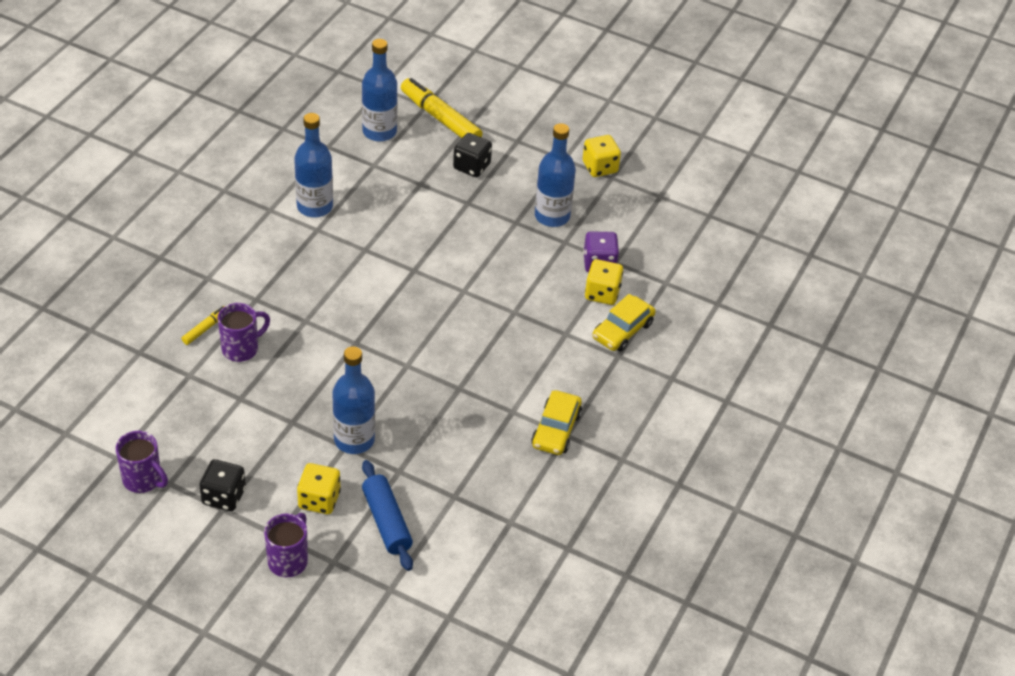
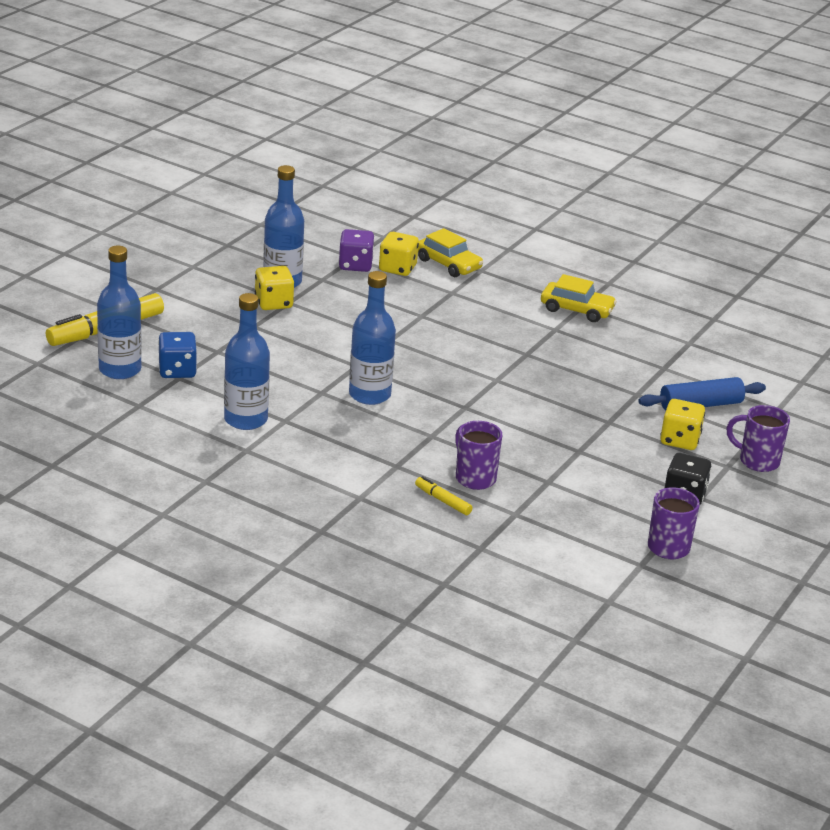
camera: 85 degrees left, 15 degrees down
blue bottle [332,346,375,454] -> blue bottle moved to [349,271,396,405]
black dice [453,133,492,177] -> none
yellow dice [583,135,621,177] -> yellow dice moved to [255,266,294,310]
none -> blue dice [158,332,197,378]

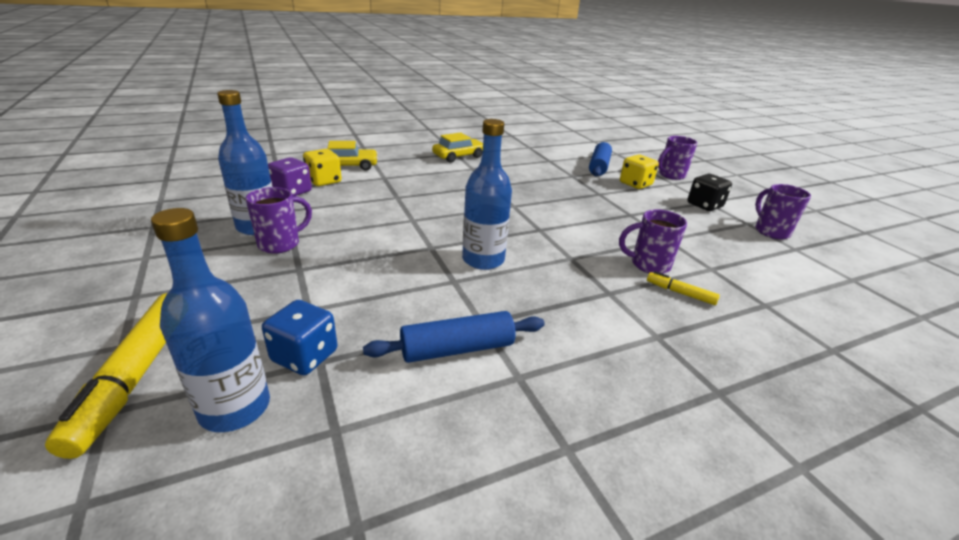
camera: 55 degrees left, 0 degrees up
blue bottle [224,293,270,430] -> blue rolling pin [363,311,545,363]
yellow dice [255,266,294,310] -> purple mug [246,187,312,254]
yellow marker [415,476,473,515] -> yellow marker turned 45 degrees clockwise [647,271,720,305]

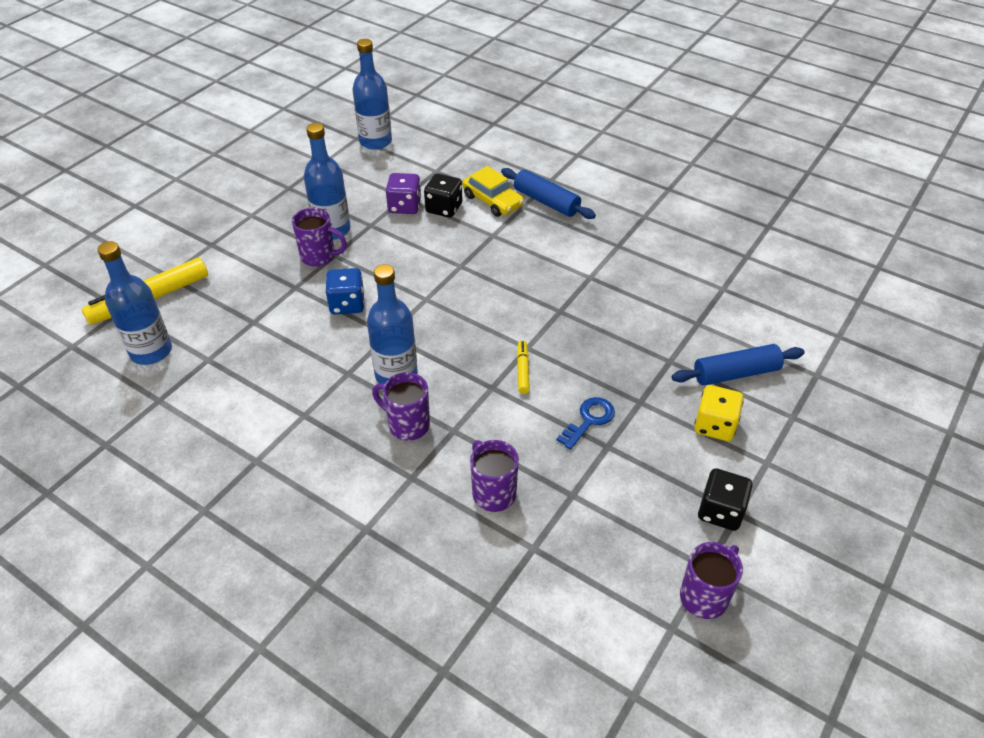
camera: 60 degrees right, 15 degrees up
blue dice [262,300,337,375] -> blue dice moved to [326,268,364,314]
yellow dice [303,149,342,186] -> black dice [424,174,462,218]
blue rolling pin [363,311,545,363] -> blue rolling pin moved to [501,168,596,219]
yellow car [432,132,483,163] -> none
yellow marker [647,271,720,305] -> yellow marker moved to [517,340,530,394]
purple mug [658,136,697,180] -> purple mug moved to [372,372,430,441]
none -> blue bottle [353,39,392,150]
none -> blue key [556,397,615,450]

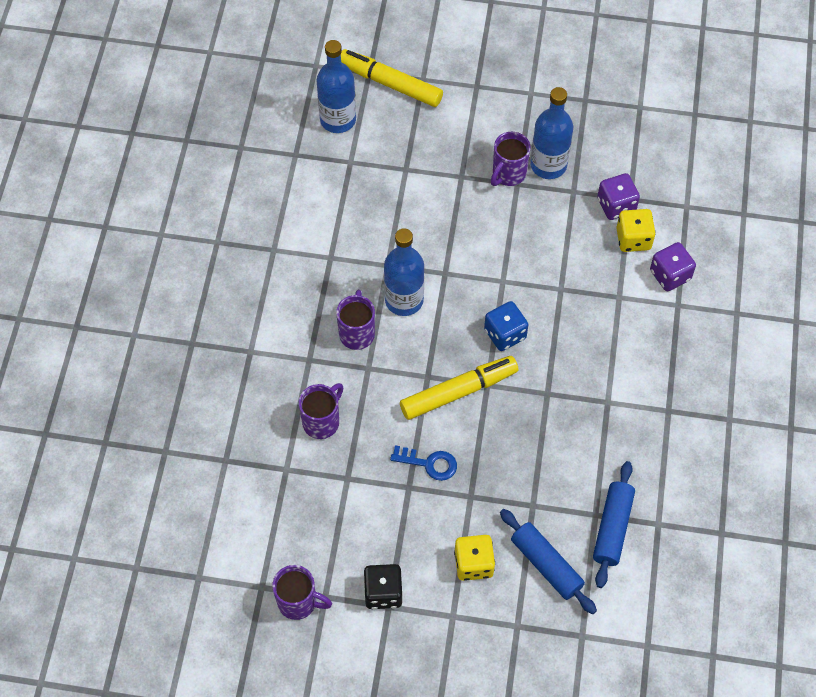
camera: 65 degrees right, 15 degrees up
purple mug [292,208,347,267] -> purple mug turned 45 degrees clockwise [491,132,530,186]
blue dice [326,268,364,314] -> blue dice moved to [484,301,529,351]
blue bottle [353,39,392,150] -> none
black dice [424,174,462,218] -> yellow dice [617,209,656,252]
yellow car [462,166,524,217] -> purple dice [650,242,696,291]
blue rolling pin [501,168,596,219] -> blue rolling pin moved to [593,461,635,588]
yellow marker [517,340,530,394] -> yellow marker [400,356,518,420], size x2.07

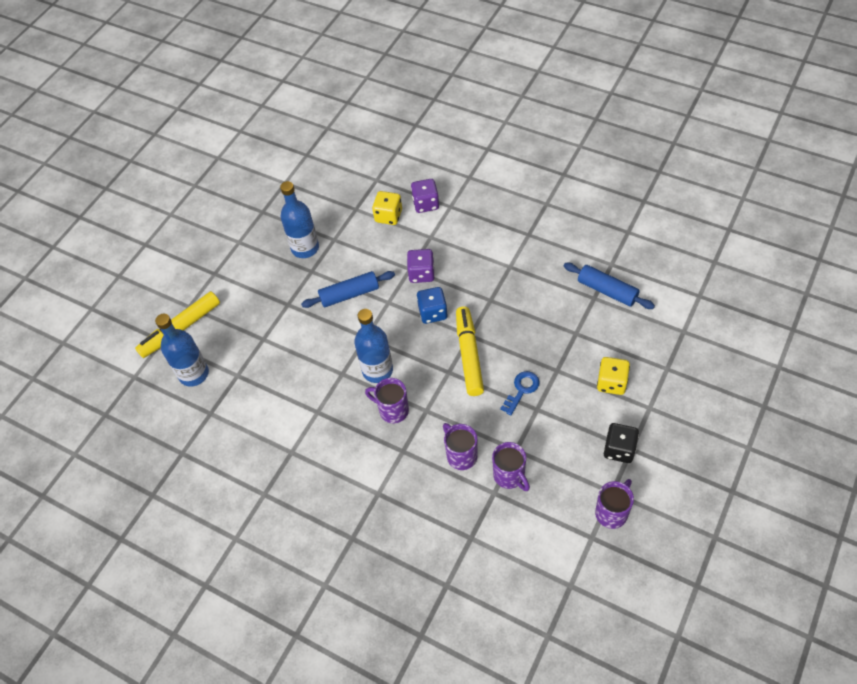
camera: 65 degrees left, 5 degrees down
purple mug [491,132,530,186] -> purple mug moved to [492,442,530,491]
blue rolling pin [500,509,597,614] -> blue rolling pin moved to [301,271,395,308]
purple dice [597,173,640,220] -> purple dice moved to [407,249,435,283]

